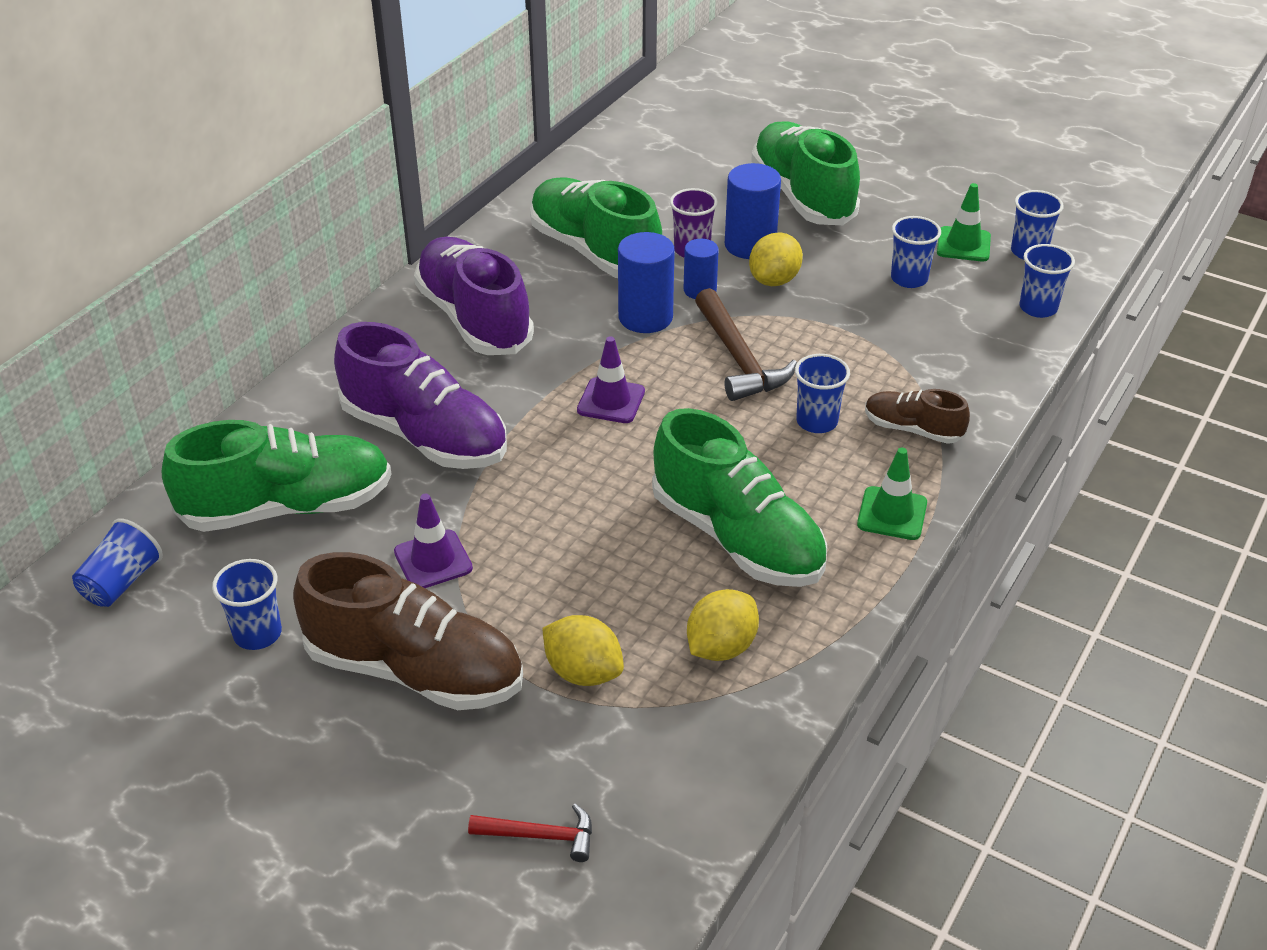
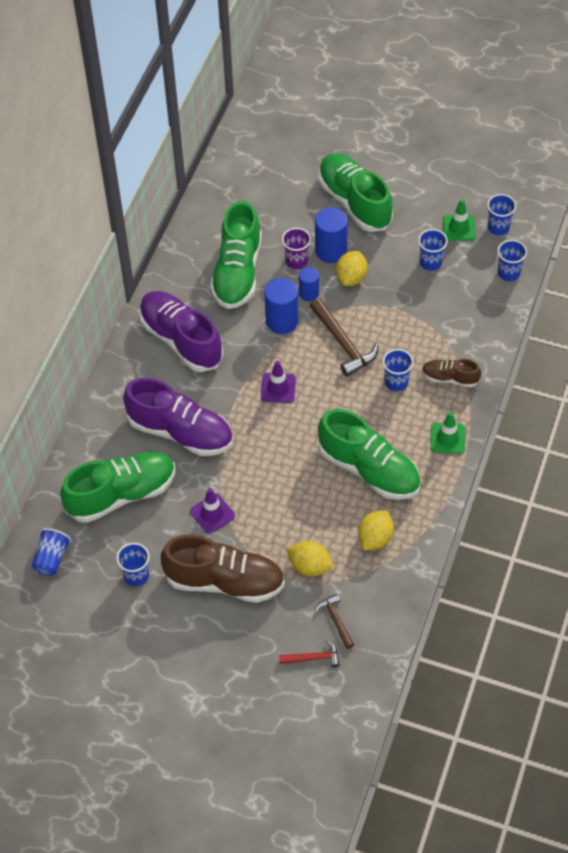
camera: 10 degrees left, 15 degrees up
green shoe [530,178,662,278] -> green shoe turned 120 degrees counterclockwise [210,201,262,309]
none -> brown hammer [314,593,354,649]

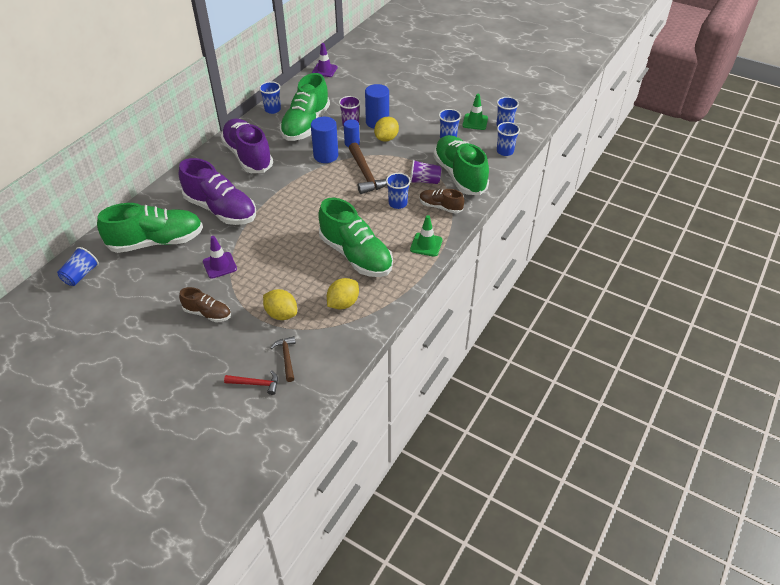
camera: 10 degrees right, 10 degrees down
blue cup [116,543,150,586] -> blue cup moved to [259,81,281,114]
brown shoe [161,535,285,603] -> brown shoe [179,287,231,322], size x0.52
purple traffic cone [261,361,296,403] -> purple traffic cone moved to [312,43,338,77]
green shoe [318,153,393,232] -> green shoe moved to [433,135,489,195]
none -> purple cup [410,160,441,184]

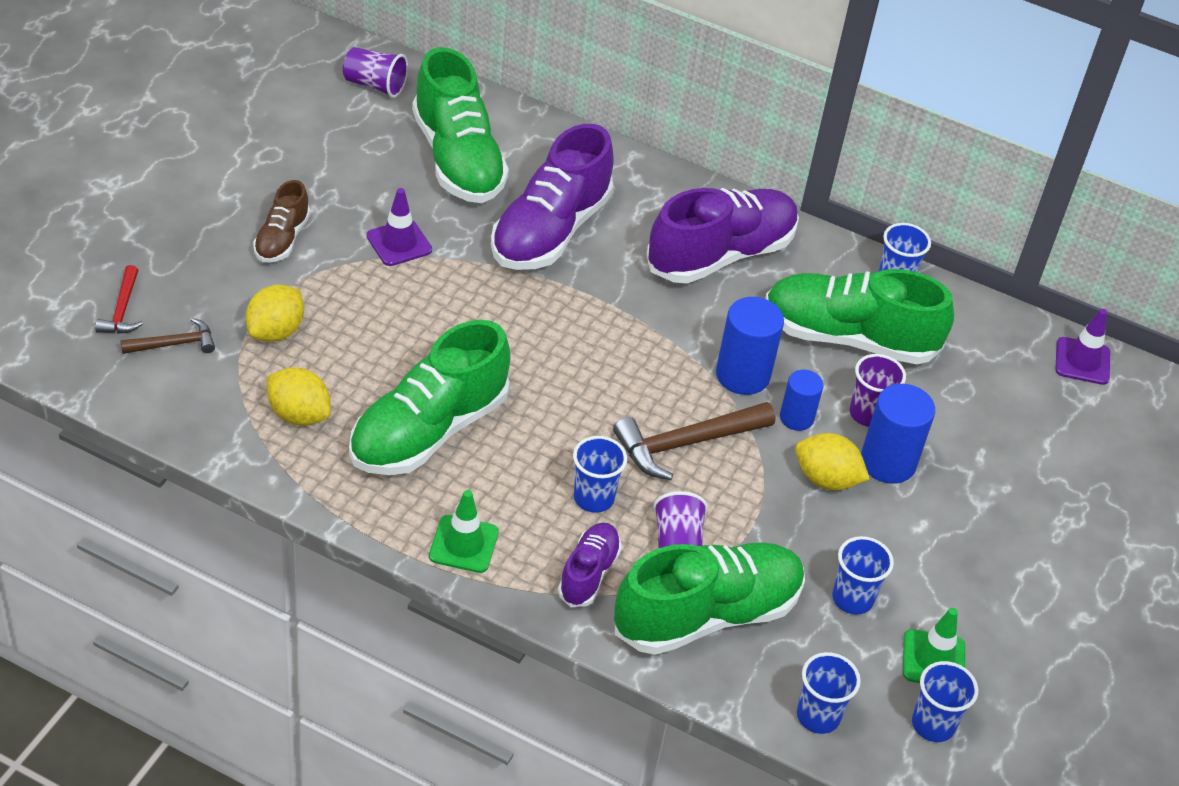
camera: 80 degrees right, 0 degrees up
blue cup [57,247,99,286] -> purple cup [343,47,408,98]
brown shoe [419,189,464,214] -> purple shoe [558,523,622,607]

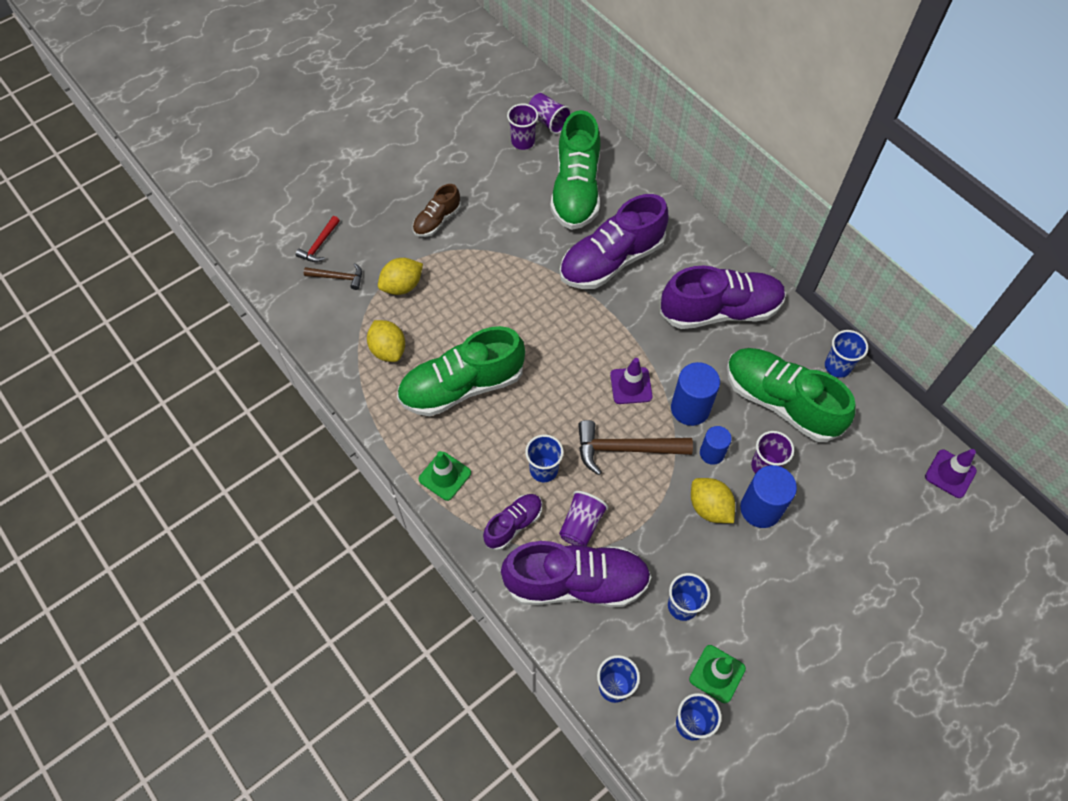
camera: 30 degrees right, 15 degrees up
purple traffic cone [366,188,432,266] -> purple traffic cone moved to [610,358,653,404]
green shoe [614,542,805,655] -> purple shoe [501,541,651,607]
none -> purple cup [507,103,538,150]

